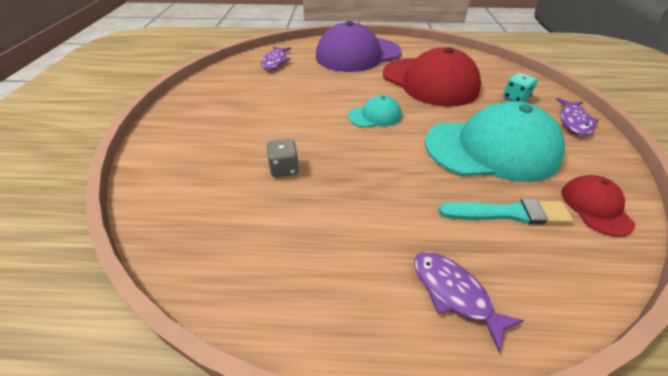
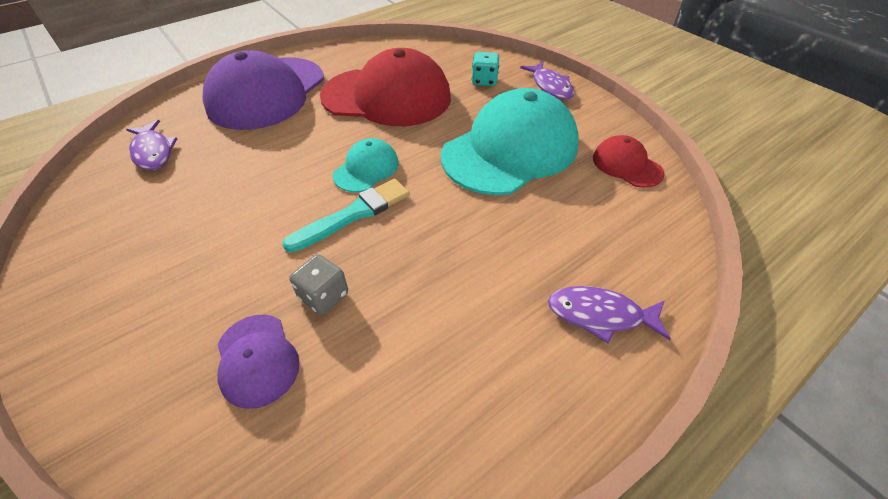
camera: 40 degrees left, 5 degrees up
turquoise brush [439,198,573,225] -> turquoise brush moved to [282,179,410,252]
none -> purple cap [217,314,300,409]

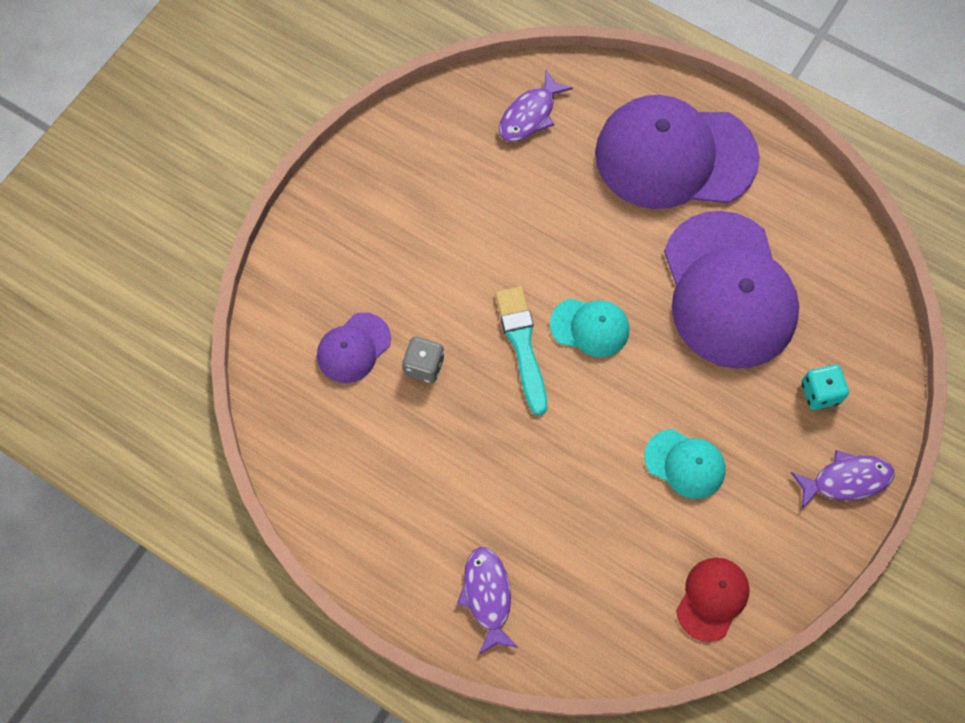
camera: 70 degrees right, 20 degrees up
turquoise brush [282,179,410,252] -> turquoise brush turned 135 degrees counterclockwise [495,286,547,416]
red cap [320,48,451,126] -> purple cap [664,211,799,369]
turquoise cap [441,88,579,195] -> turquoise cap [644,429,726,499], size x0.47
purple fish [520,62,574,100] -> purple fish turned 150 degrees counterclockwise [790,450,894,509]

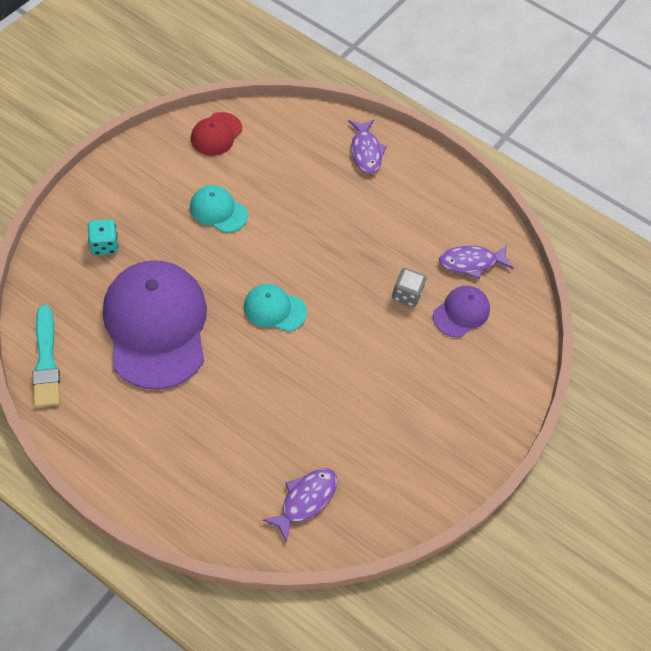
camera: 175 degrees right, 10 degrees down
turquoise brush [495,286,547,416] -> turquoise brush moved to [32,305,60,408]
purple cap [595,95,760,209] -> none
purple fish [790,450,894,509] -> purple fish moved to [439,245,513,279]

